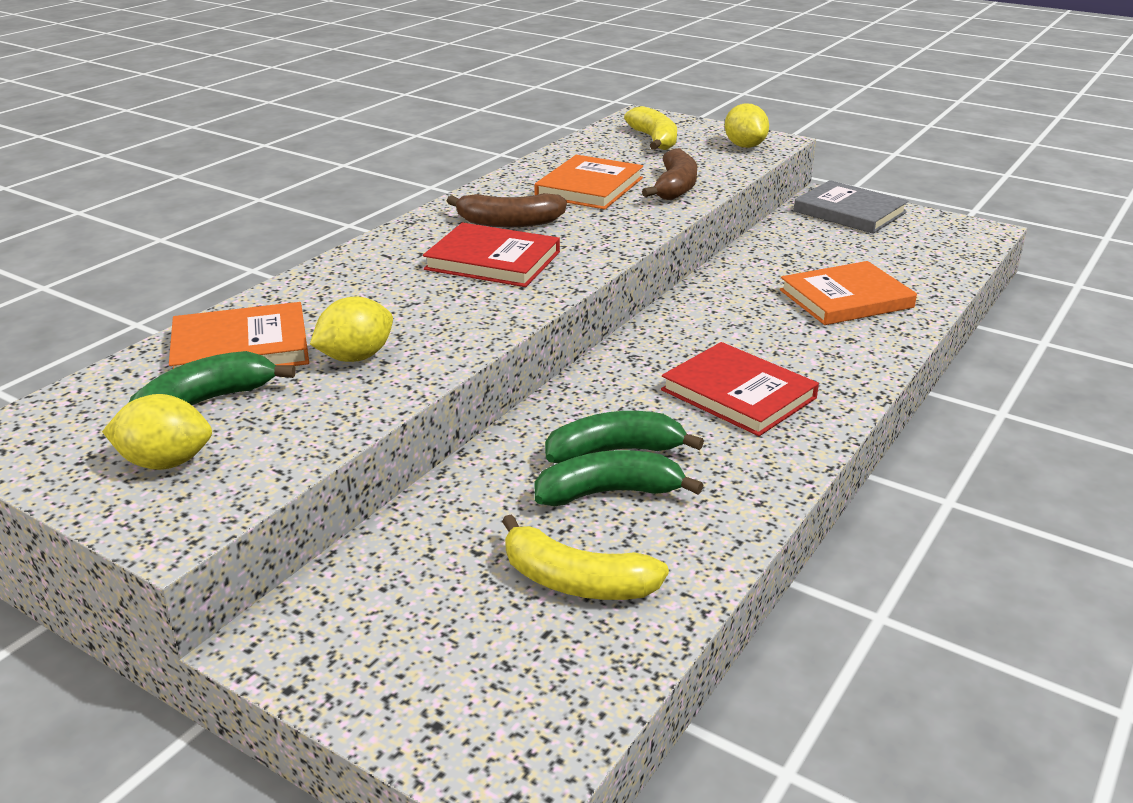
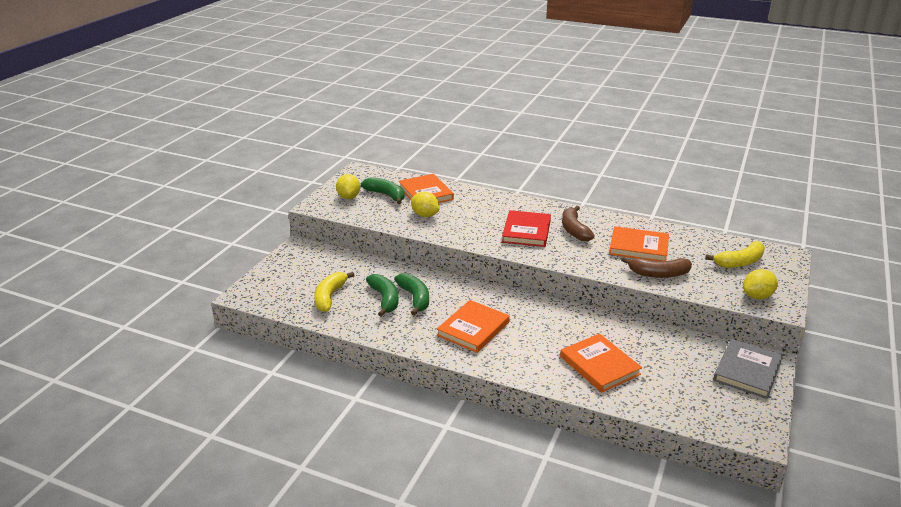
camera: 80 degrees right, 0 degrees up
red book [661,342,819,436] -> orange book [437,300,510,353]

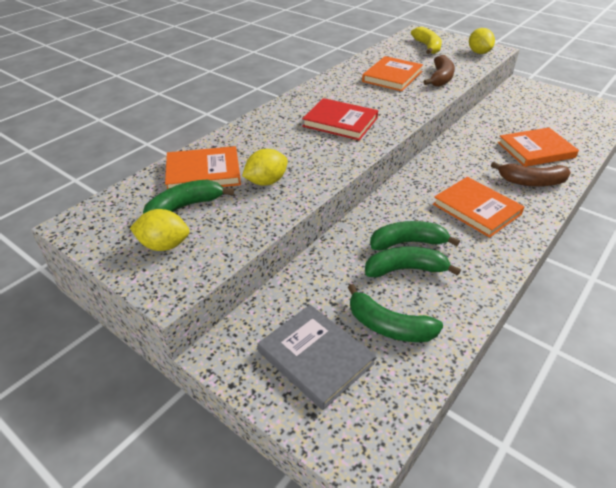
camera: 75 degrees left, 10 degrees up
yellow banana [314,272,355,312] -> green banana [348,284,443,342]
brown banana [562,206,595,241] -> brown banana moved to [491,162,571,187]
grey book [713,339,783,399] -> grey book moved to [257,305,376,410]

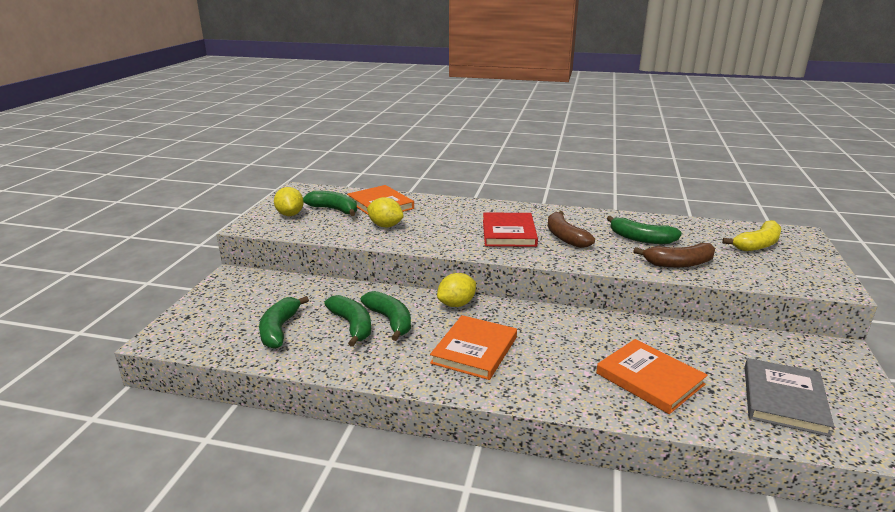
camera: 65 degrees right, 15 degrees down
grey book [257,305,376,410] -> grey book moved to [745,358,834,437]
orange book [362,56,423,91] -> green banana [607,216,682,244]
yellow lemon [469,28,495,54] -> yellow lemon moved to [437,273,476,307]
brown banana [491,162,571,187] -> brown banana moved to [548,211,595,248]

